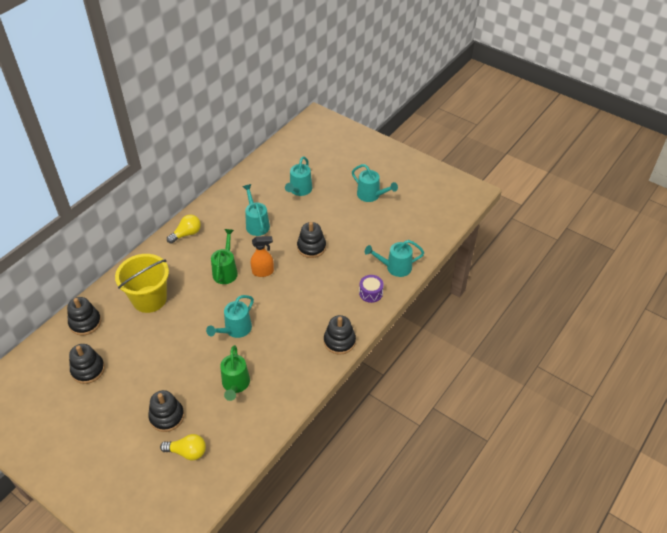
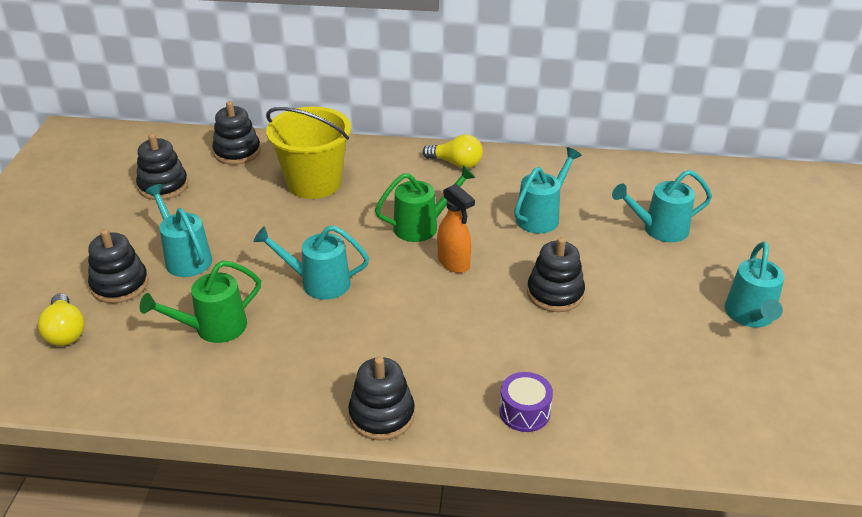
camera: 60 degrees right, 10 degrees down
turquoise watering can [365,240,424,277] -> turquoise watering can moved to [145,184,212,277]

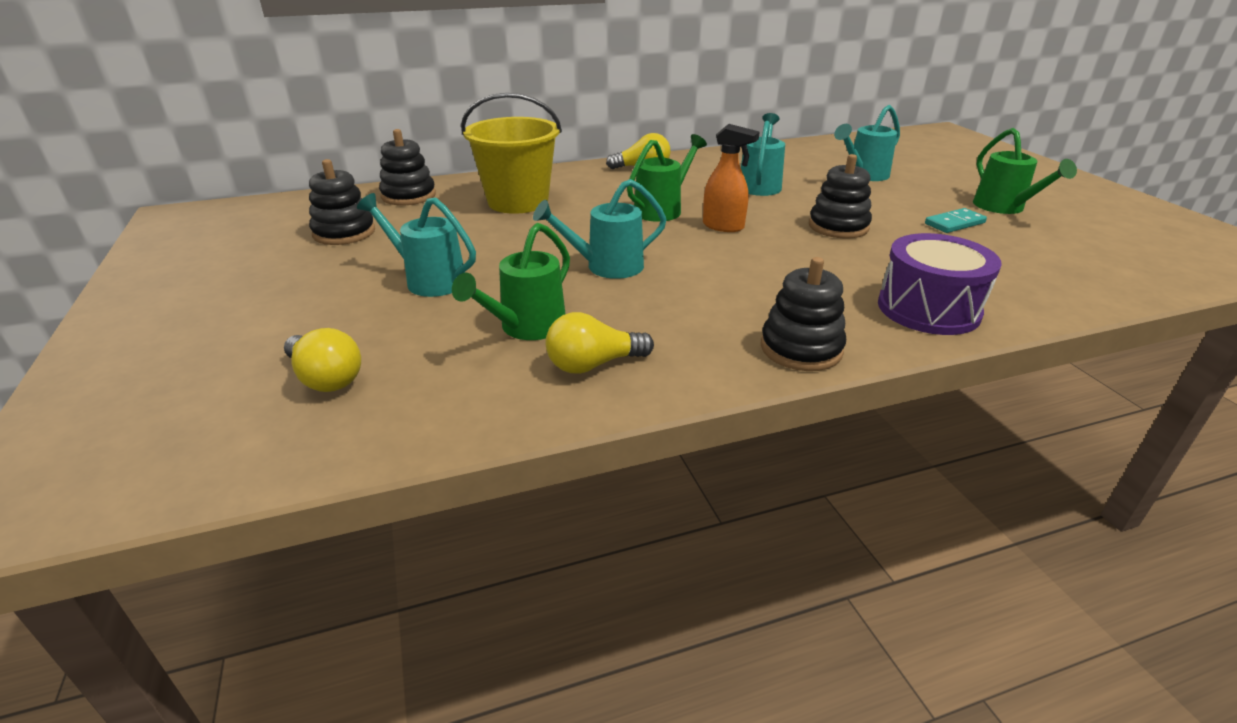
camera: 25 degrees left, 5 degrees down
black stacking toy [88,229,149,303] -> none
purple drum [499,372,553,432] -> purple drum [878,233,1002,335], size x1.69
turquoise watering can [725,242,784,328] -> green watering can [973,128,1077,214]
none -> yellow light bulb [545,312,654,374]
none -> turquoise domino [925,208,987,233]

